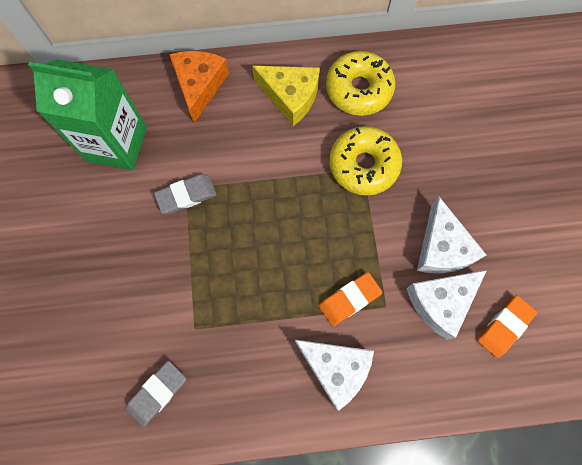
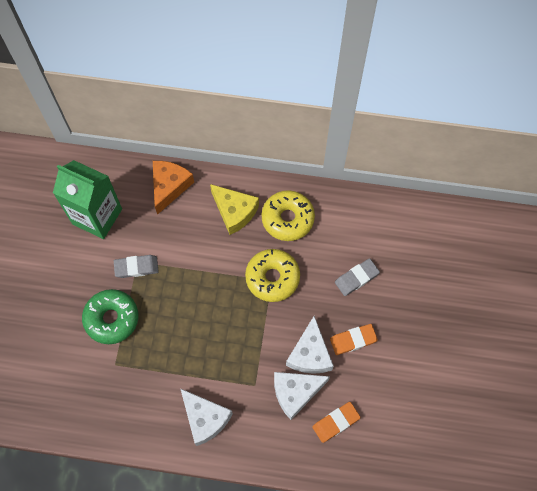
camera: 15 degrees right, 5 degrees down
grey eraser [126,361,186,427] -> grey eraser moved to [335,258,380,296]
orange eraser [319,272,382,326] -> orange eraser moved to [330,324,378,355]
none -> green donut [82,289,139,344]

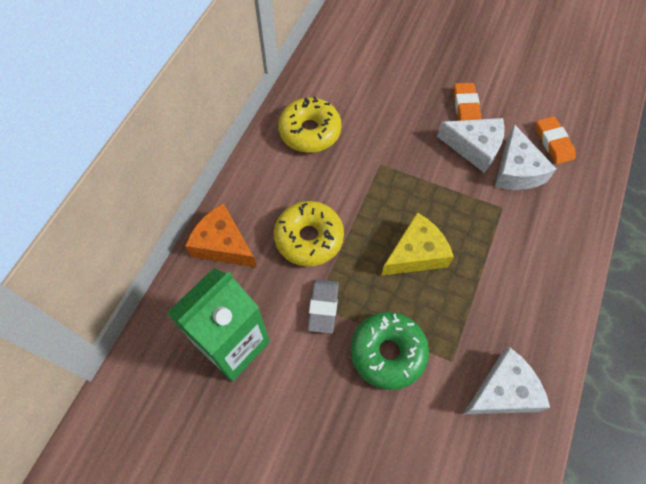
camera: 75 degrees left, 5 degrees down
white cheese [181,389,233,446] -> white cheese moved to [463,347,550,414]
yellow cheese [210,184,259,235] -> yellow cheese moved to [381,212,454,276]
yellow donut [245,249,300,302] -> yellow donut moved to [274,201,344,267]
grey eraser [335,258,380,296] -> none

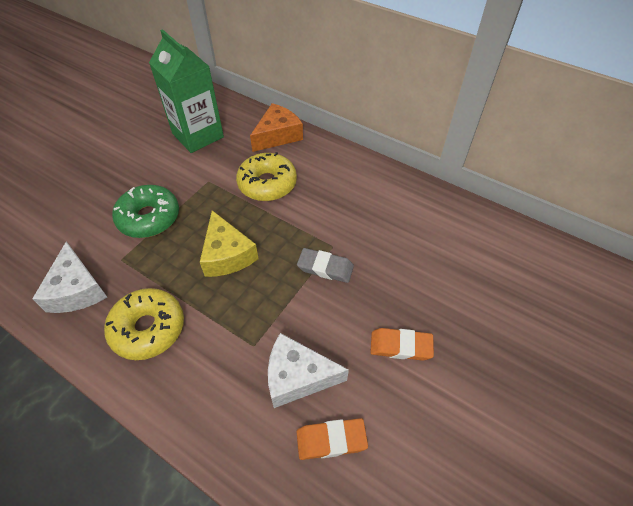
camera: 100 degrees right, 10 degrees down
yellow donut [278,96,342,153] -> yellow donut moved to [104,288,184,360]
grey eraser [307,279,339,334] -> grey eraser moved to [297,248,354,283]
white cheese [437,118,505,173] -> none

